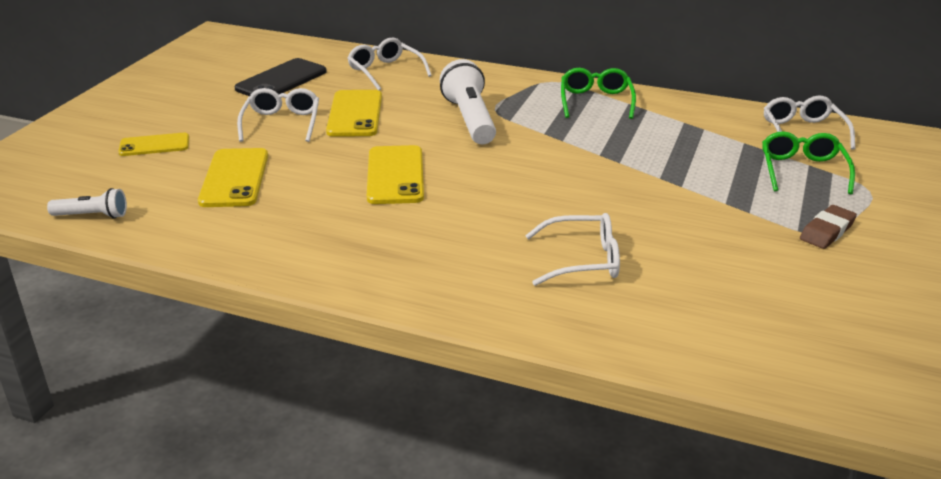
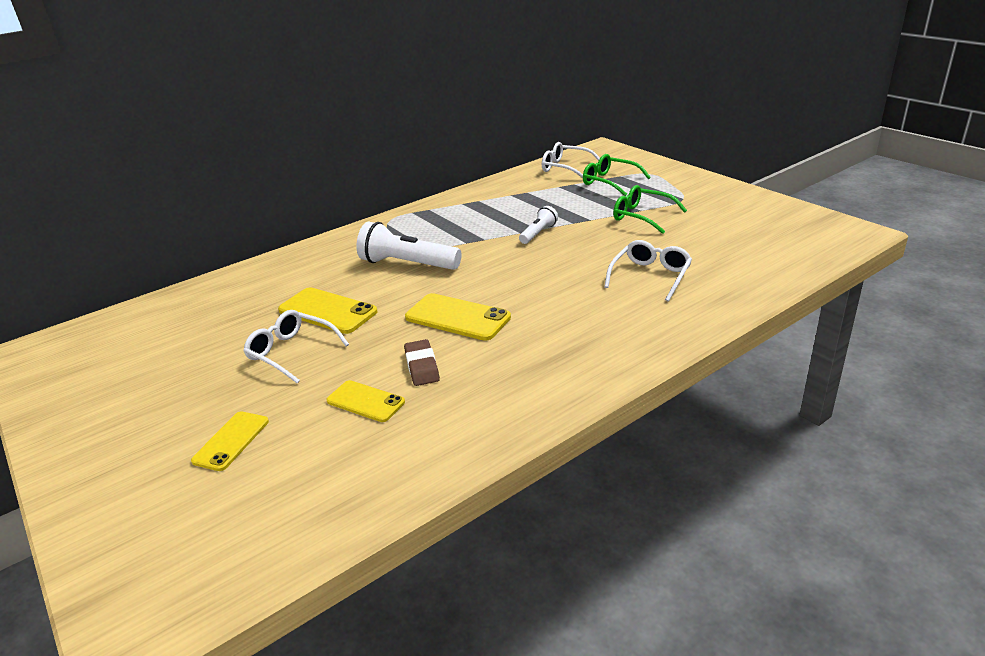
camera: 55 degrees left, 0 degrees up
white flashlight [47,188,127,219] -> white flashlight moved to [519,206,558,244]
yellow phone [198,148,268,207] -> yellow phone [326,380,405,422], size x0.65
black phone [234,58,327,96] -> none
white glasses [347,38,432,91] -> none
green glasses [561,68,636,119] -> green glasses moved to [613,185,687,234]
brown eraser [800,205,857,249] -> brown eraser moved to [404,339,440,386]

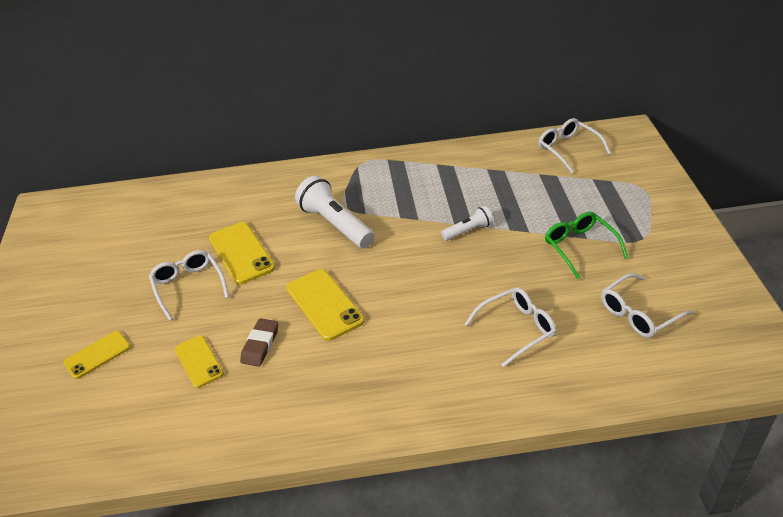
camera: 30 degrees right, 10 degrees up
green glasses [583,154,651,196] -> none
none -> white glasses [601,273,693,338]

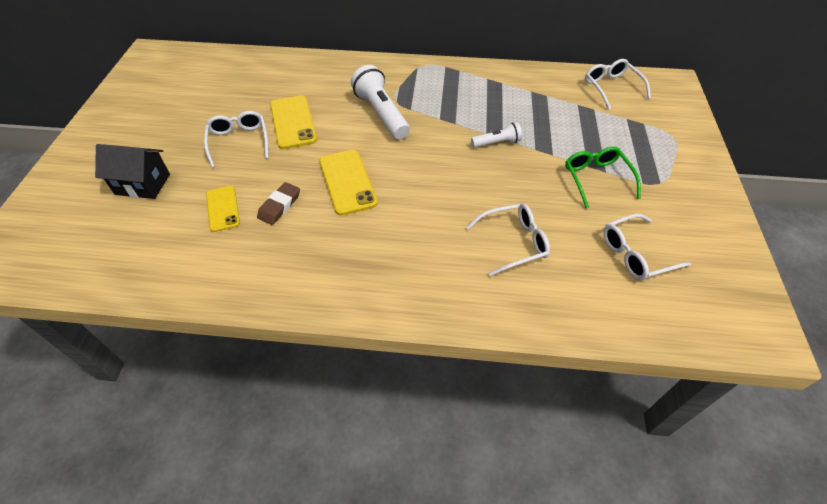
camera: 10 degrees right, 10 degrees up
yellow phone [63,331,130,379] -> black house [95,144,170,199]

